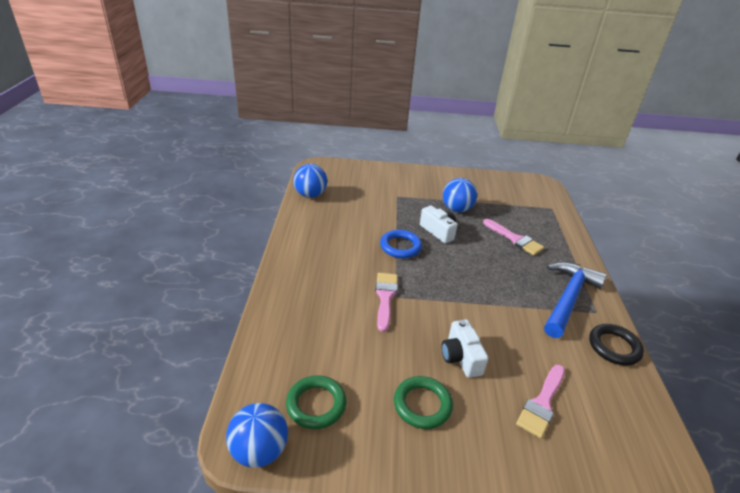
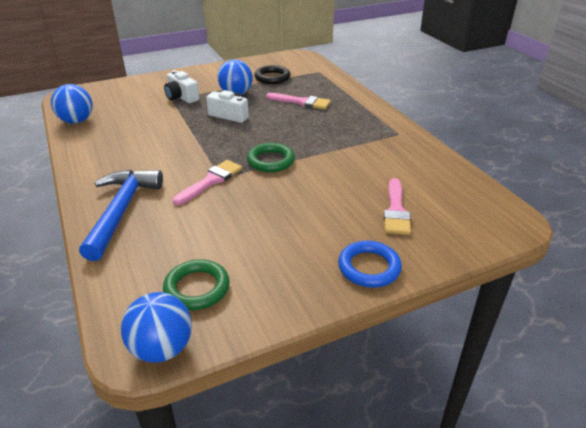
camera: 25 degrees left, 0 degrees up
pink brush [375,273,398,332] -> pink brush turned 60 degrees clockwise [173,160,242,205]
blue ring [380,230,422,258] -> blue ring moved to [338,241,402,288]
green ring [394,376,453,429] -> green ring moved to [247,143,295,172]
white camera [442,320,488,378] -> white camera moved to [164,70,199,103]
blue hammer [544,262,607,338] -> blue hammer moved to [79,170,163,261]
black ring [589,324,644,366] -> black ring moved to [254,65,291,84]

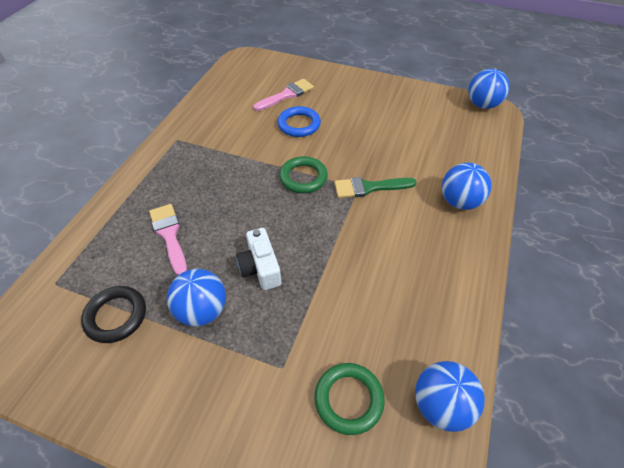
camera: 135 degrees left, 15 degrees up
blue hammer [79,170,163,261] -> blue ball [442,163,492,210]
green ring [163,259,230,310] -> green ring moved to [315,363,385,435]
white camera [164,70,199,103] -> none
pink brush [173,160,242,205] -> green brush [334,177,417,198]
blue ring [338,241,402,288] -> blue ring moved to [277,106,321,137]

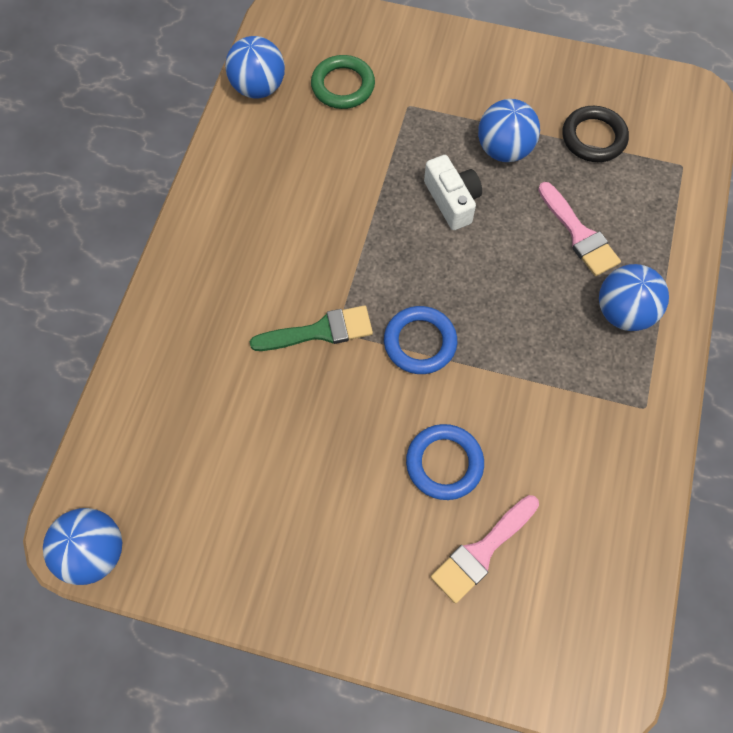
camera: 175 degrees right, 15 degrees up
green ring [279,156,328,193] -> blue ring [384,306,457,374]
blue ball [442,163,492,210] -> blue ball moved to [599,264,669,331]

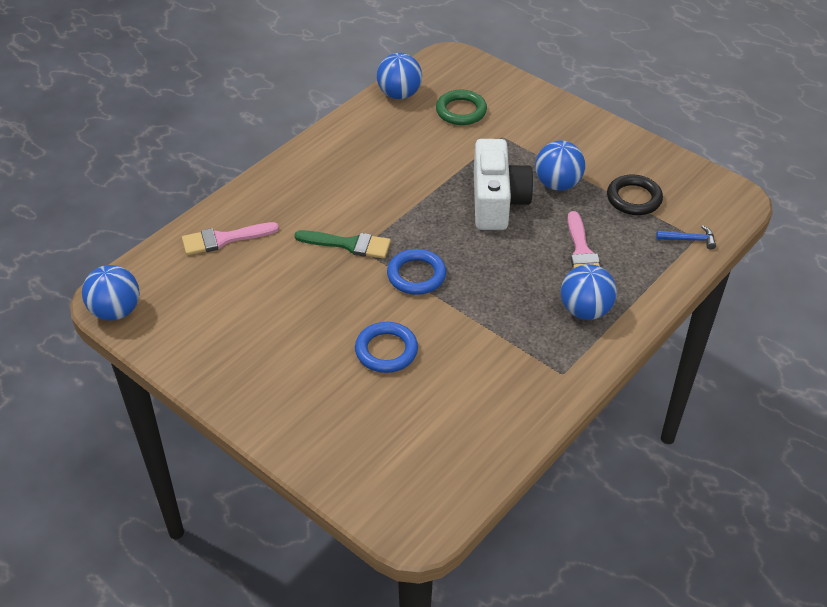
camera: 25 degrees right, 20 degrees down
white camera [424,155,482,230] -> white camera [474,139,534,230], size x1.63
pink brush [431,495,539,604] -> pink brush moved to [182,222,279,255]
none -> blue hammer [656,225,716,250]

